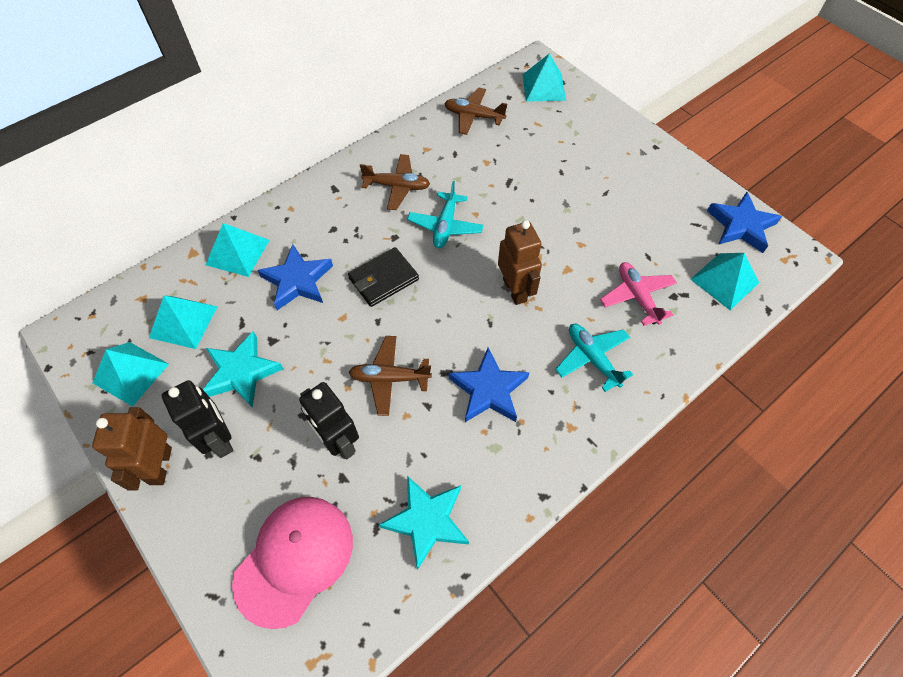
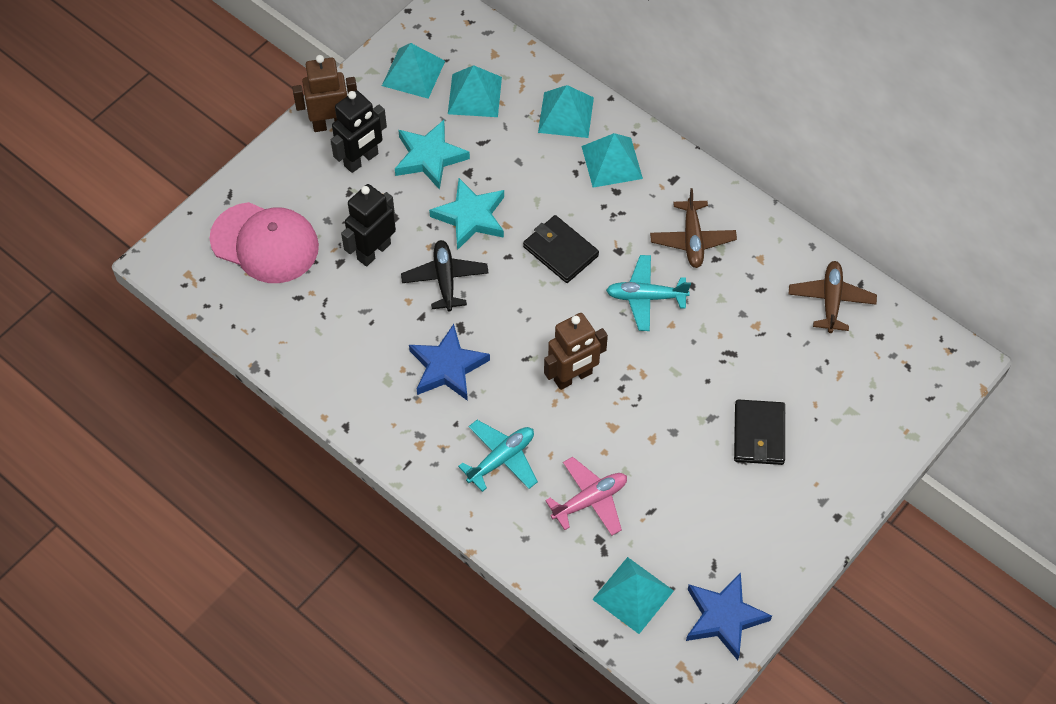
camera: 80 degrees right, 0 degrees up
blue star [258,244,333,310] -> none
brown plane [348,336,432,416] -> black plane [401,240,489,312]
turquoise star [379,476,469,570] -> turquoise star moved to [429,178,504,250]
turquoise pyramid [523,53,566,102] -> turquoise pyramid moved to [582,133,643,188]
none -> black wallet [734,399,785,465]

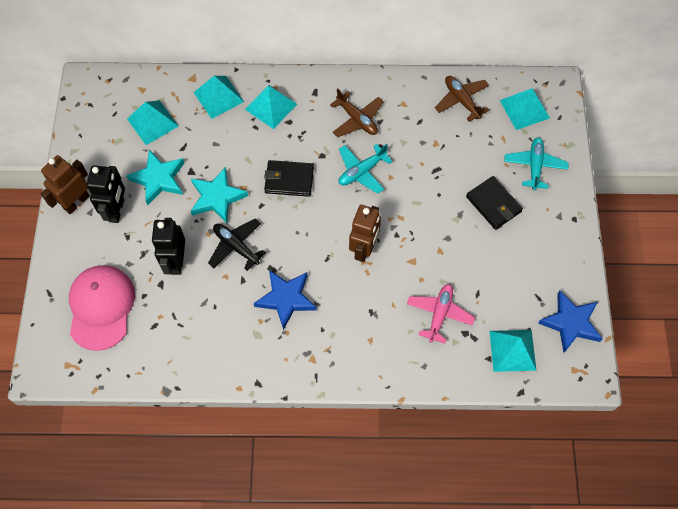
camera: 40 degrees left, 5 degrees up
pink cap [210,202,319,283] -> pink cap turned 75 degrees counterclockwise [69,265,135,351]
turquoise pyramid [382,43,445,99] -> turquoise pyramid moved to [500,88,550,130]
turquoise plane [458,420,538,492] -> turquoise plane moved to [504,137,569,190]

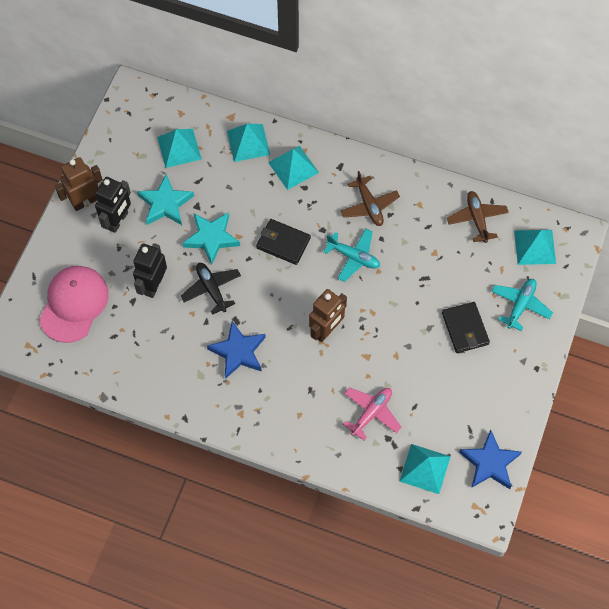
camera: 20 degrees right, 0 degrees up
turquoise plane [339,144,393,194] -> turquoise plane turned 135 degrees counterclockwise [324,229,380,282]

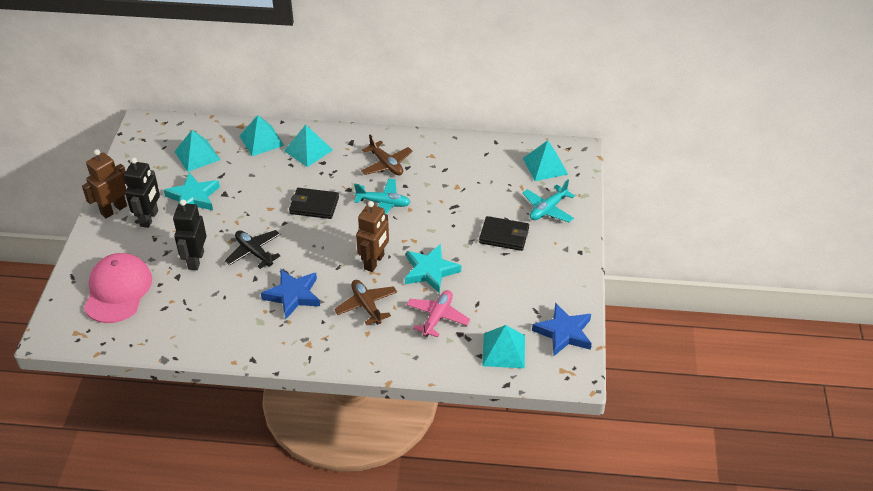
camera: 15 degrees left, 20 degrees down
turquoise star [182,212,240,265] -> turquoise star moved to [405,244,461,293]
black wallet [442,302,490,353] -> black wallet turned 45 degrees counterclockwise [479,216,529,251]
brown plane [447,191,509,243] -> brown plane moved to [334,280,397,325]
turquoise plane [491,279,553,331] -> turquoise plane turned 150 degrees counterclockwise [522,180,575,222]

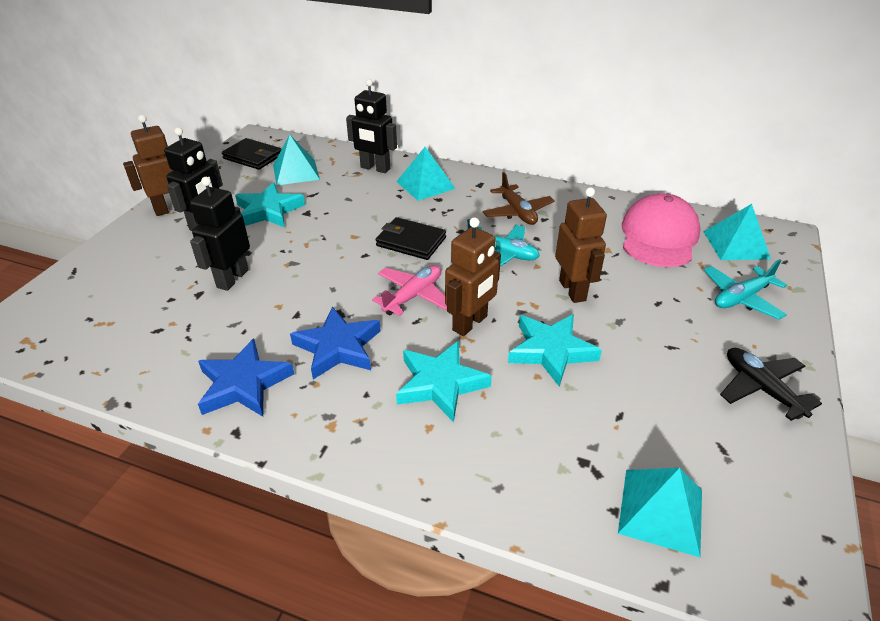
camera: 15 degrees right, 5 degrees down
pink cap [84,253,152,323] -> pink cap moved to [622,193,701,267]
black plane [225,230,280,269] -> black plane moved to [720,348,822,421]
turquoise pyramid [240,115,285,156] -> black robot [346,79,397,173]
brown plane [334,280,397,325] -> turquoise star [396,341,492,422]
pink plane [406,290,470,337] -> pink plane moved to [372,265,447,316]
black wallet [479,216,529,251] -> black wallet moved to [222,138,282,170]
blue star [532,303,592,356] -> blue star moved to [198,338,294,417]
none -> brown robot [555,187,607,303]

